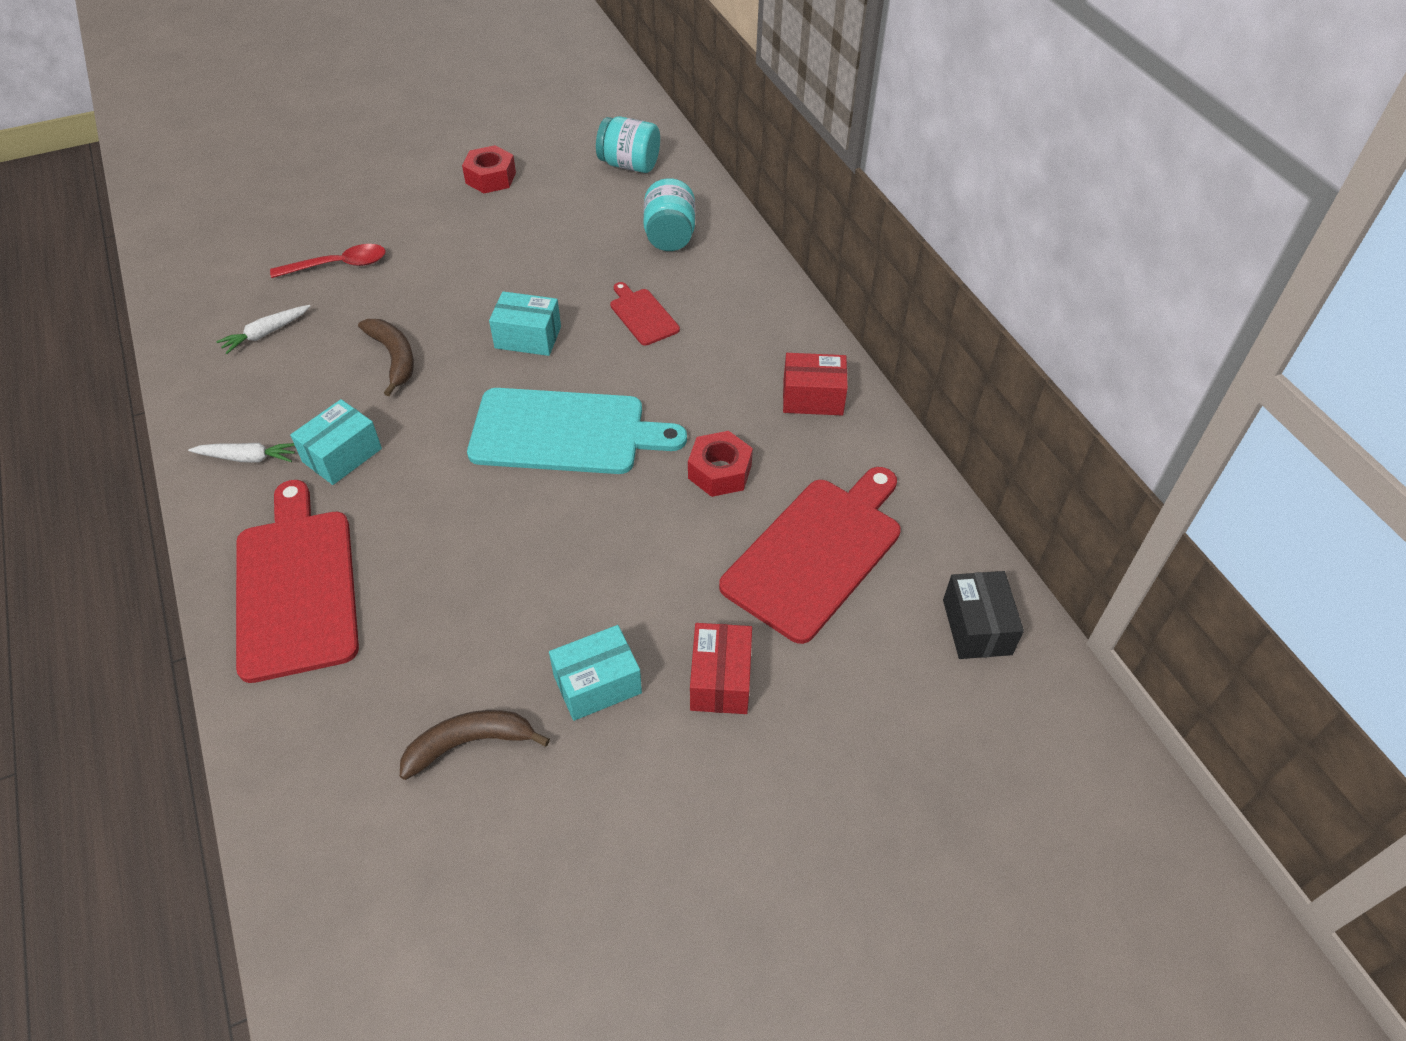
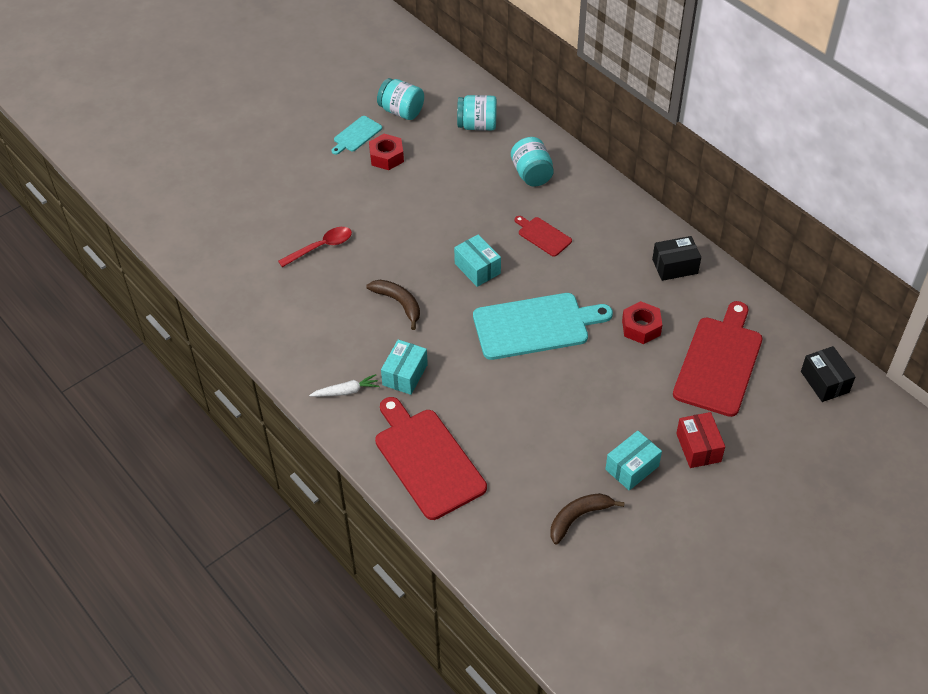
camera: 15 degrees left, 0 degrees up
white carrot [216,305,310,354] -> none
turquoise box [489,291,561,356] -> turquoise box turned 60 degrees clockwise [454,235,501,287]
red box [783,353,848,415] -> black box [652,236,701,281]
none -> turquoise cutting board [331,116,382,155]
none -> turquoise jar [377,78,424,120]

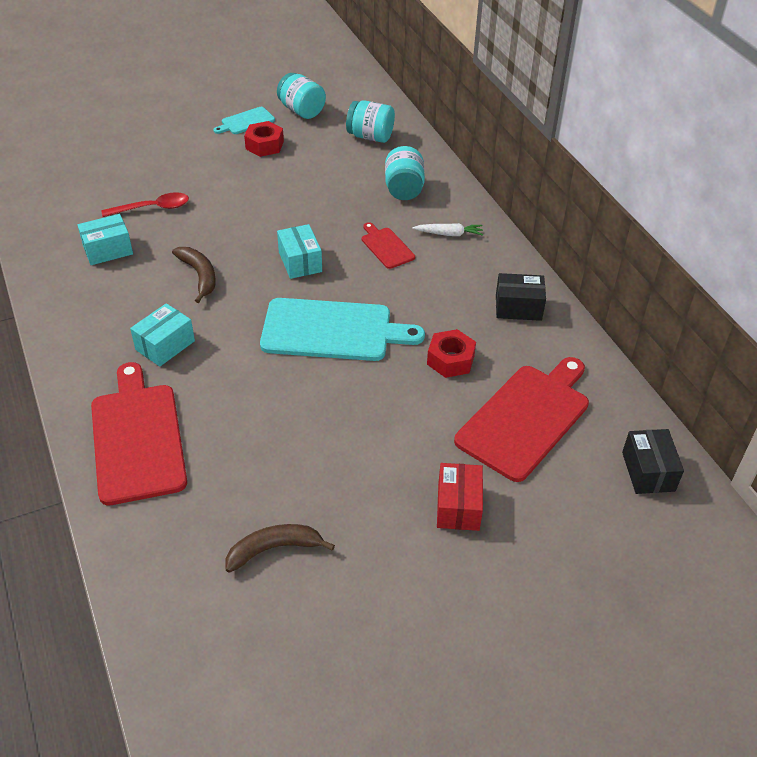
camera: 15 degrees right, 5 degrees down
white carrot [309,374,379,397] -> white carrot moved to [412,223,483,236]
turquoise box [605,431,662,491] -> turquoise box moved to [77,214,133,265]

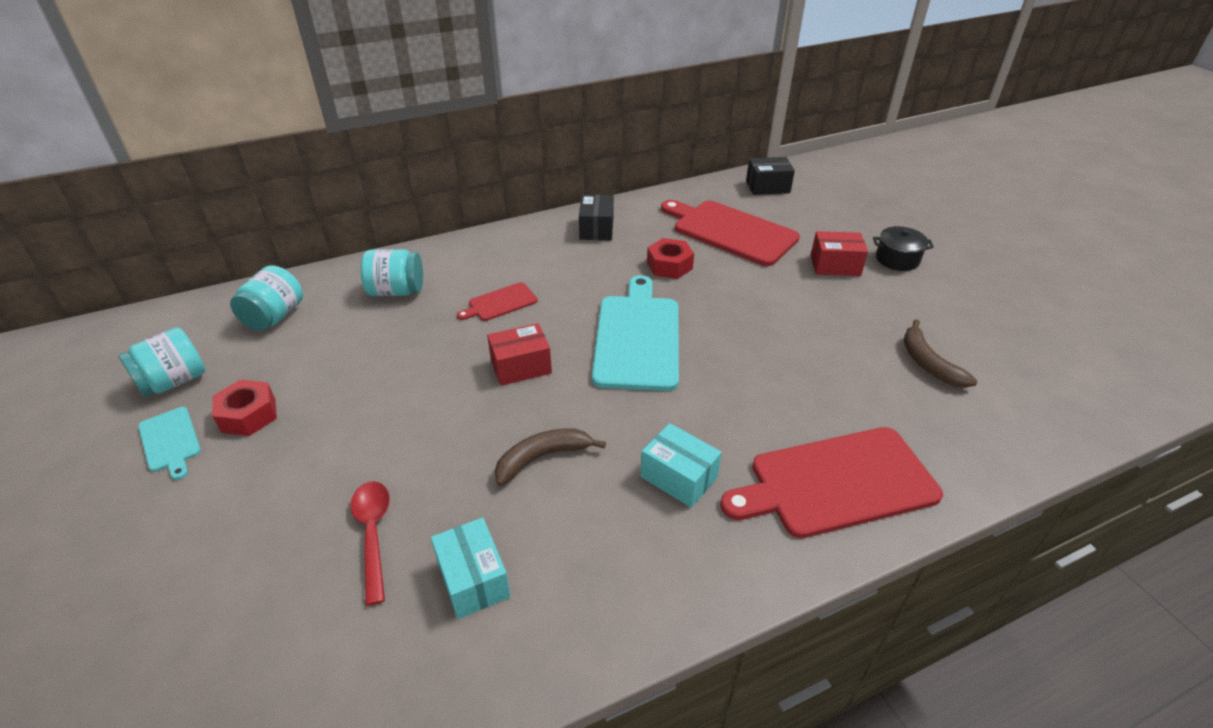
camera: 90 degrees left, 5 degrees down
turquoise box [277,224,322,279] -> red box [487,323,552,386]
white carrot [412,223,483,236] -> none
none -> black pot [873,226,934,271]

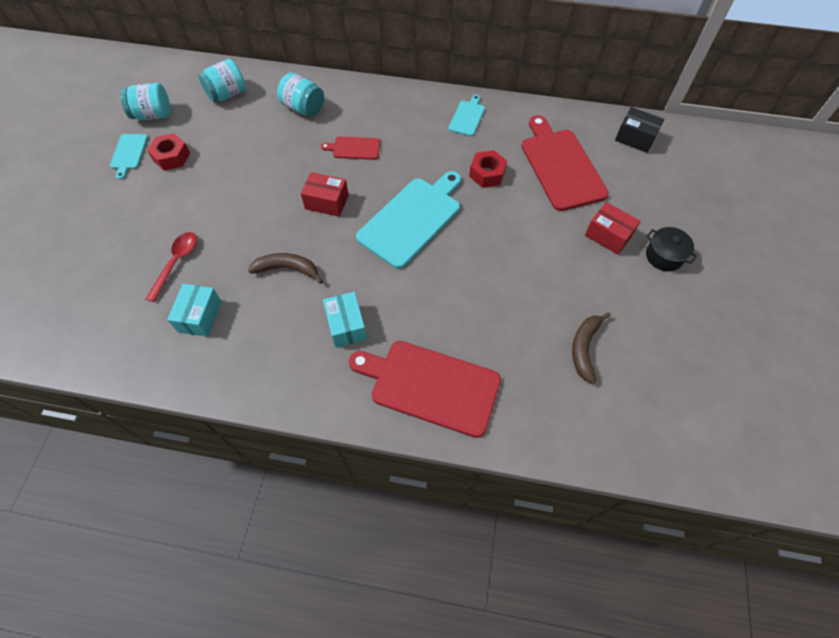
camera: 35 degrees right, 20 degrees up
black box [579,195,614,240] -> turquoise cutting board [449,95,485,136]

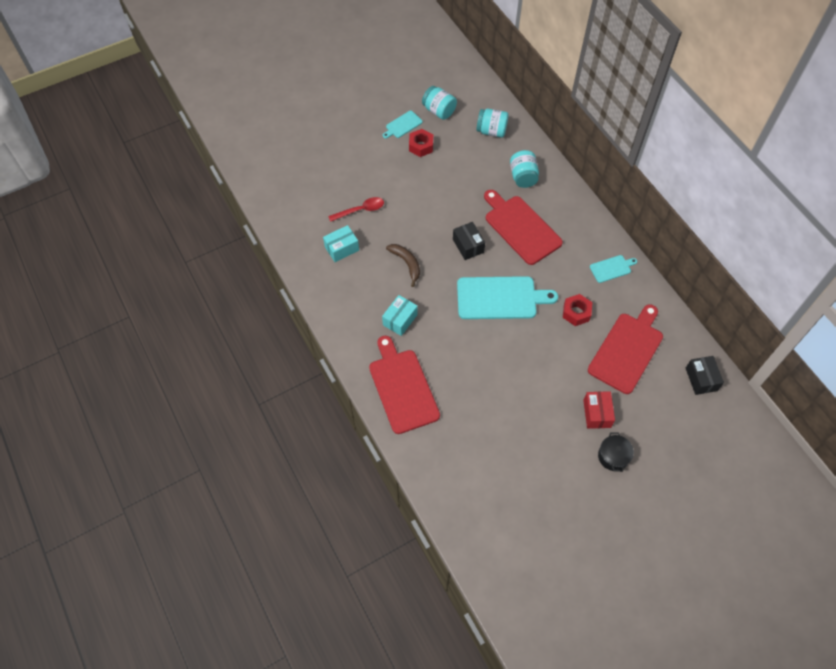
camera: 50 degrees right, 0 degrees up
red box [301,172,349,217] -> black box [453,222,485,260]
red cutting board [321,137,380,160] -> red cutting board [484,190,563,265], size x2.05
brown banana [572,312,611,384] -> none

